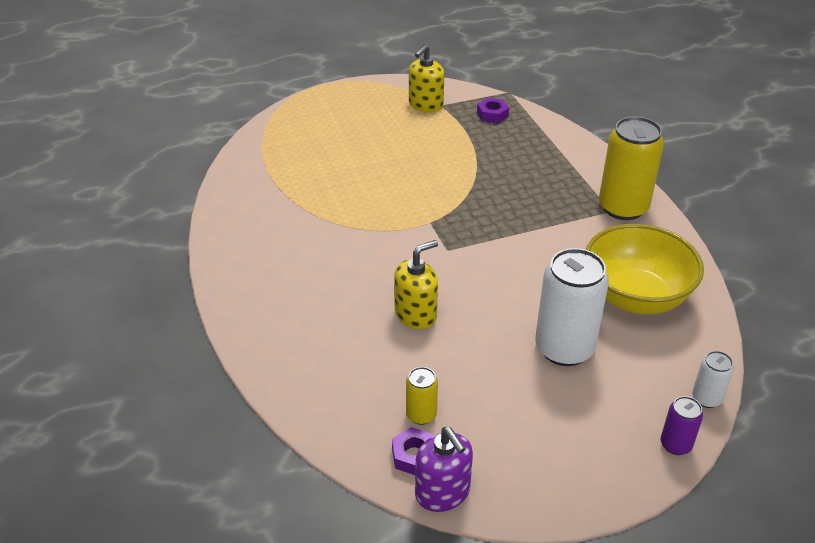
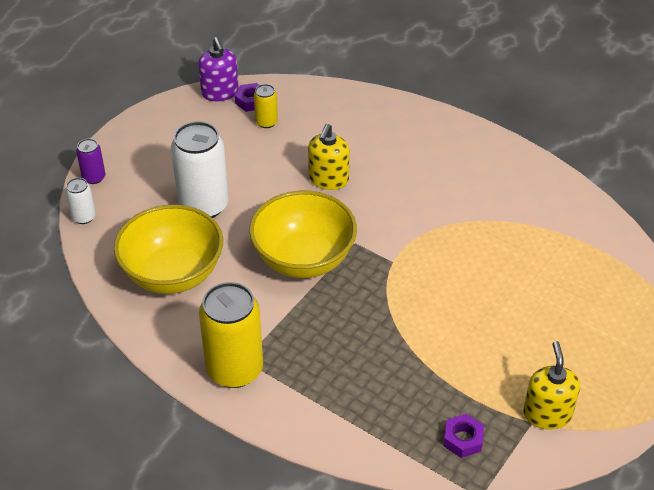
camera: 145 degrees right, 5 degrees up
purple soap dispenser [415,427,473,512] -> purple soap dispenser turned 135 degrees counterclockwise [198,37,239,101]
none -> yellow bowl [249,191,357,278]

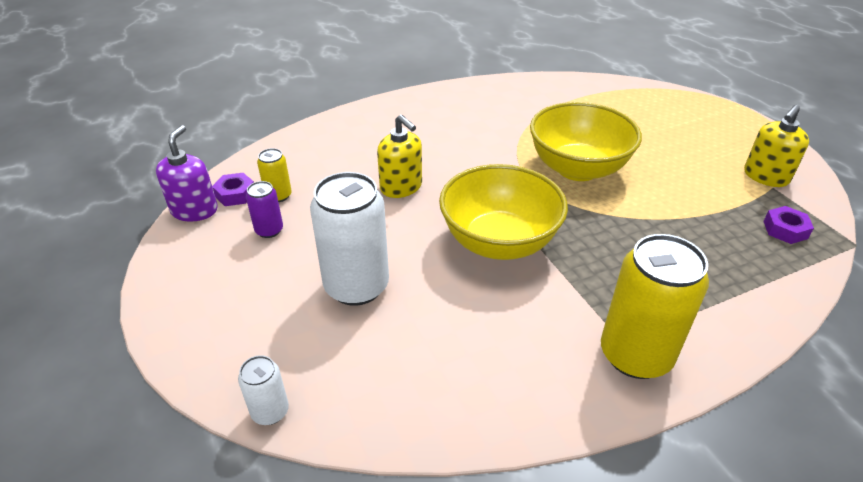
camera: 60 degrees left, 5 degrees down
purple can [76,139,105,184] -> purple can moved to [246,181,283,238]
yellow bowl [114,205,223,294] -> yellow bowl moved to [530,102,642,181]
purple soap dispenser [198,37,239,101] -> purple soap dispenser turned 90 degrees counterclockwise [156,125,218,222]
yellow soap dispenser [523,341,580,430] -> yellow soap dispenser turned 75 degrees counterclockwise [744,105,809,187]

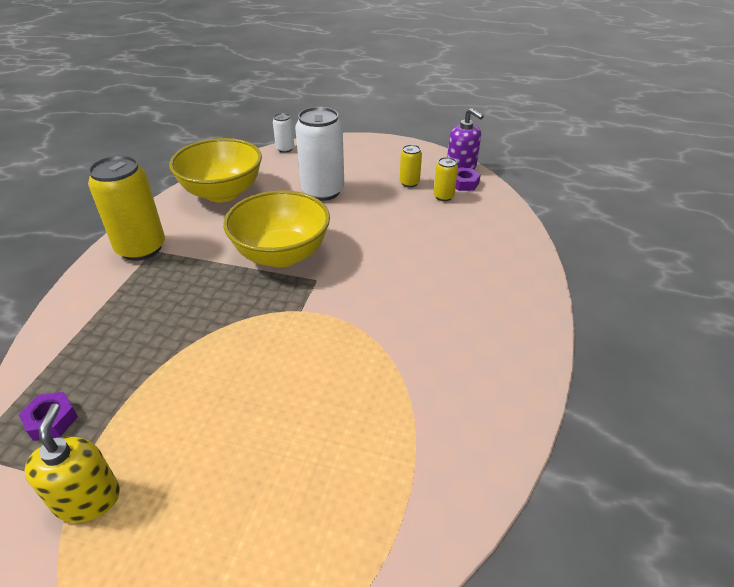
camera: 130 degrees right, 0 degrees up
purple can [246,181,283,238] -> yellow can [400,145,422,187]
yellow soap dispenser [377,114,422,198] -> none
yellow bowl [530,102,642,181] -> yellow bowl moved to [169,138,262,202]

